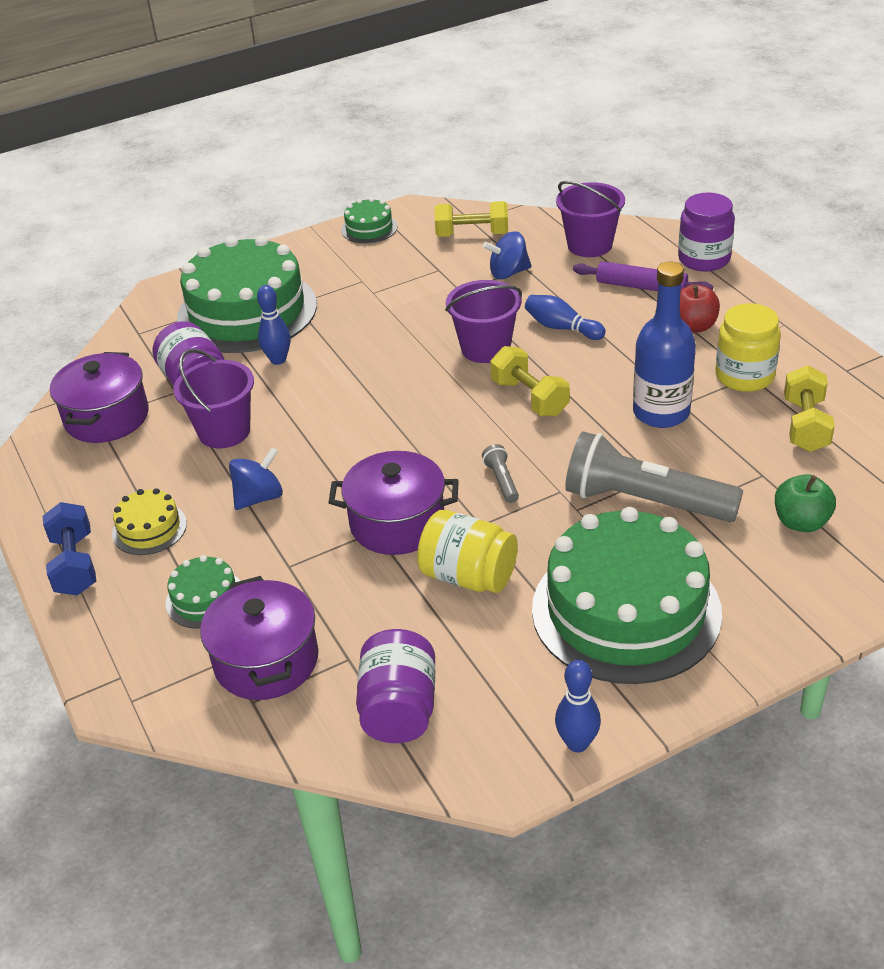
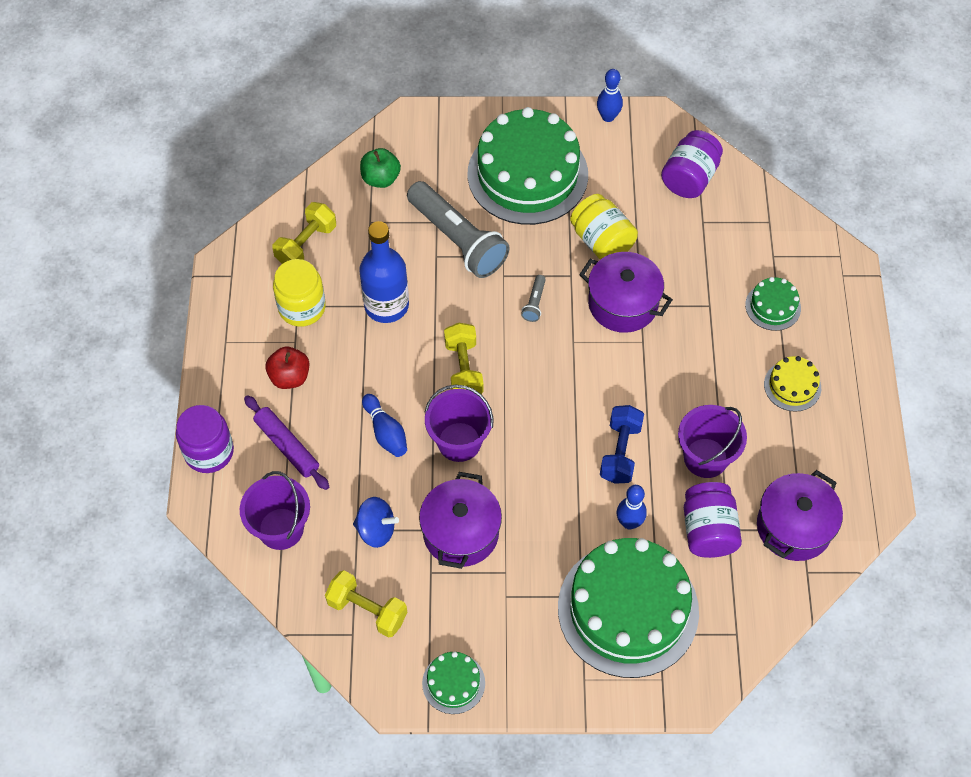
camera: 155 degrees left, 20 degrees up
blue dumbbell [43,502,96,596] -> blue dumbbell moved to [600,405,644,484]
purple pot [200,576,319,700] -> purple pot moved to [419,472,502,569]
blue spinning top [229,447,283,510] -> none

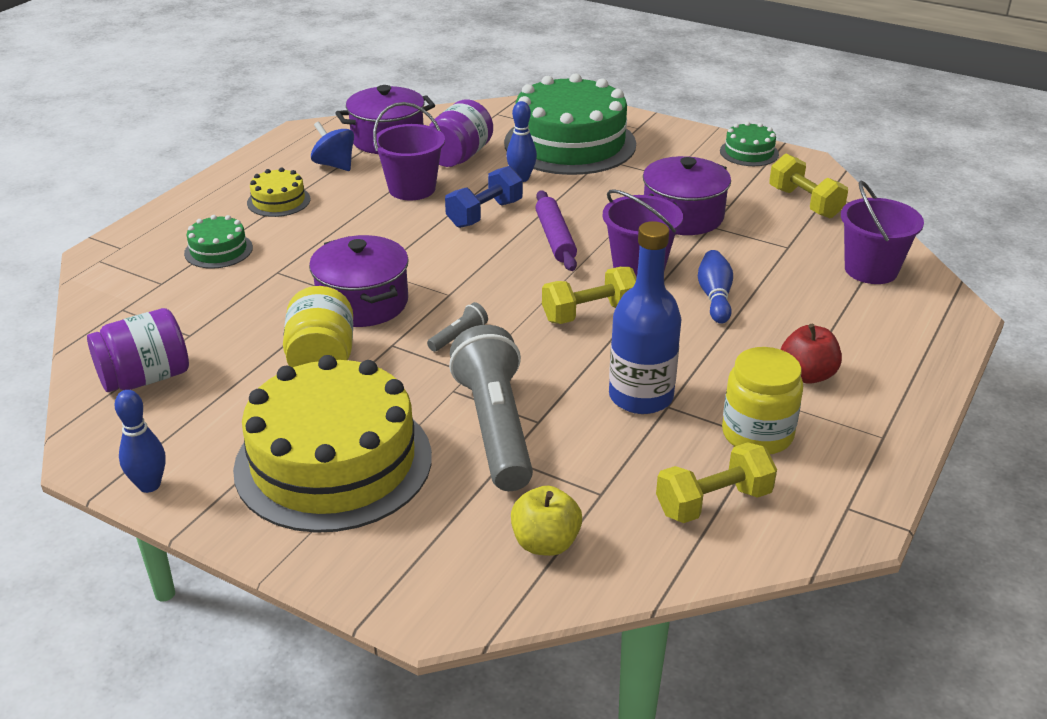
camera: 150 degrees left, 25 degrees down
purple jar [176,405,234,473] -> none
purple rolling pin [244,395,329,490] -> purple rolling pin moved to [535,190,577,271]
blue spinning top [353,497,399,548] -> blue spinning top moved to [311,121,354,171]
green apple [360,148,401,188] -> yellow apple [511,486,582,556]
yellow dumbbell [444,323,483,394] -> yellow dumbbell turned 45 degrees clockwise [542,267,637,324]
green cake [468,107,588,225] -> yellow cake [233,355,432,533]

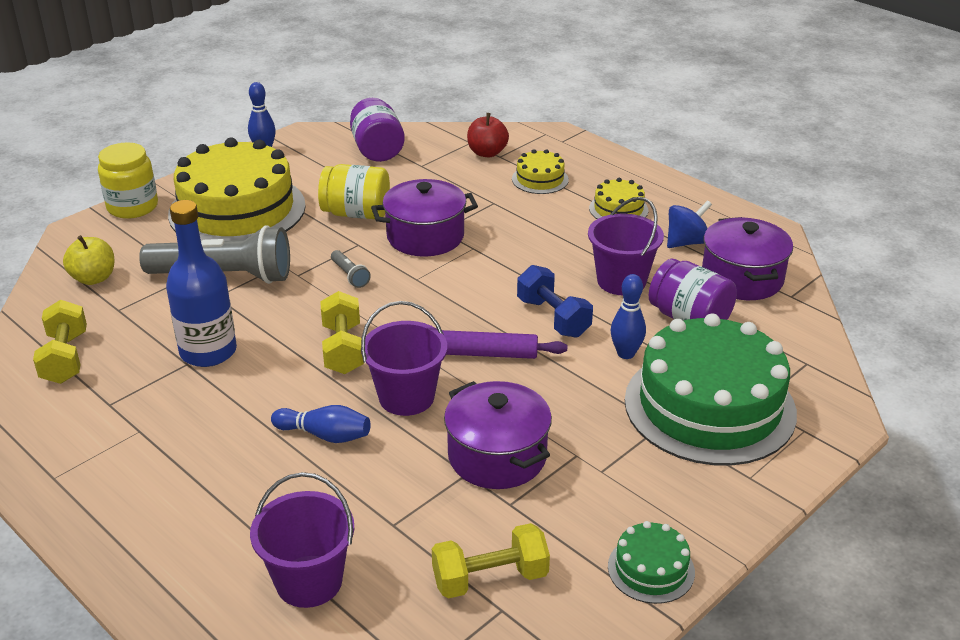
camera: 105 degrees right, 0 degrees up
green cake [184,215,253,269] -> yellow cake [512,149,569,194]
yellow jar [722,347,803,454] -> yellow jar moved to [98,142,158,219]
red apple [781,324,842,384] -> red apple moved to [467,113,509,157]

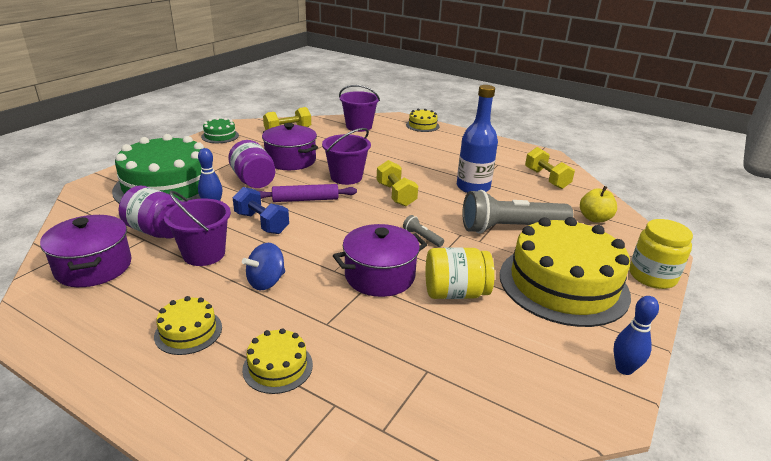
camera: 165 degrees right, 5 degrees down
blue bowling pin [271,405,371,443] -> none
purple jar [350,98,405,162] -> purple jar moved to [228,140,275,188]
red apple [467,113,509,157] -> none
blue spinning top [667,200,712,248] -> blue spinning top moved to [242,243,285,291]
none -> yellow cake [406,109,440,132]

